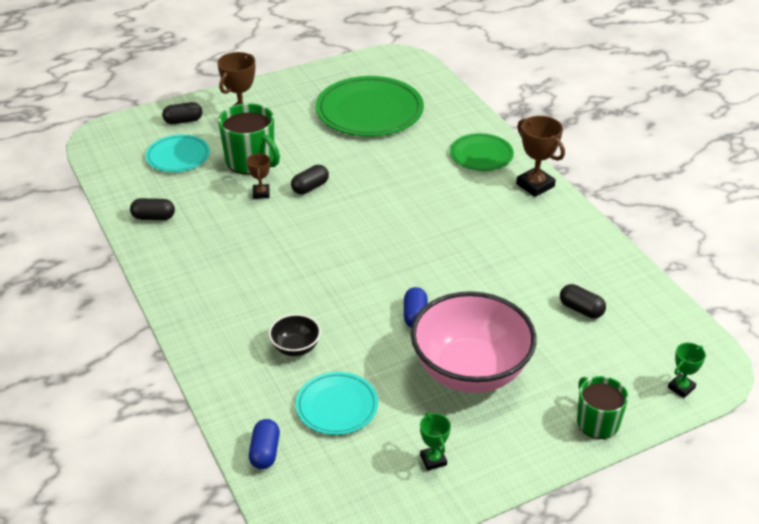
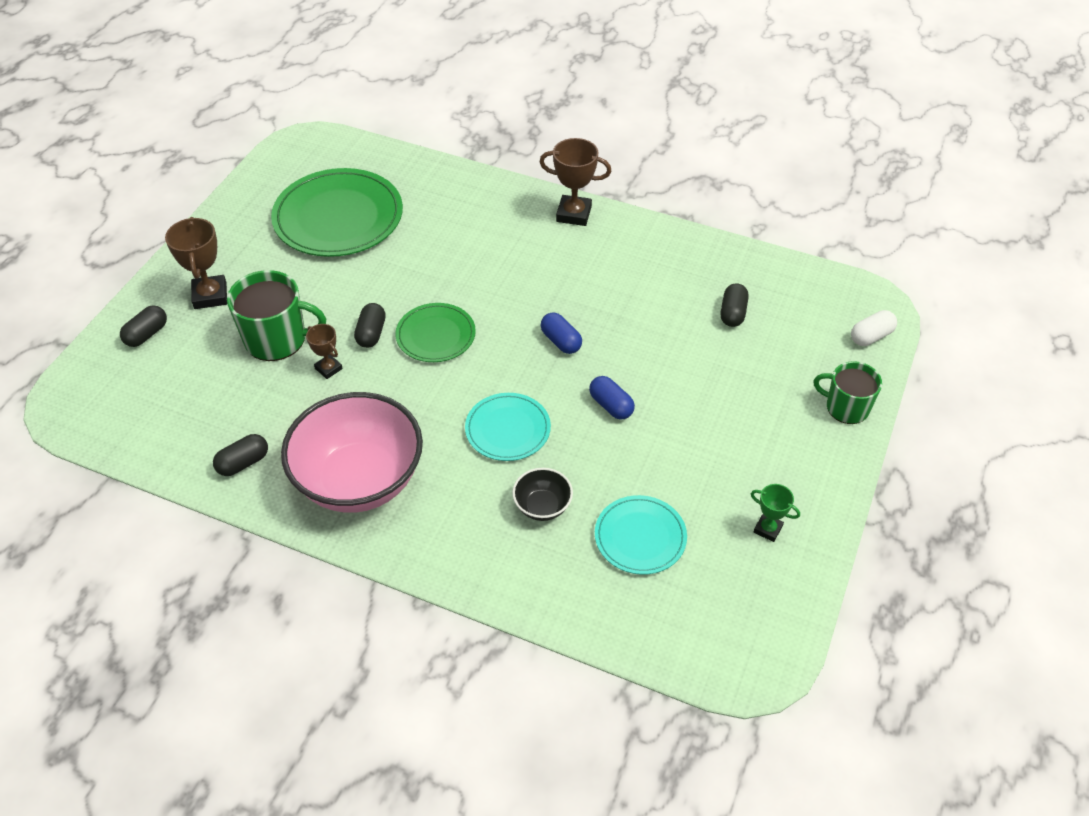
camera: 40 degrees left, 10 degrees up
turquoise plate [145,135,210,172] -> turquoise plate moved to [465,393,551,461]
blue capsule [249,419,280,469] -> blue capsule moved to [541,312,582,354]
pink bowl [411,291,536,393] -> pink bowl moved to [281,392,423,513]
green plate [450,133,514,171] -> green plate moved to [395,303,476,362]
black capsule [560,284,606,319] -> black capsule turned 75 degrees counterclockwise [720,283,749,327]
green trophy [668,343,706,398] -> white capsule [851,310,897,346]

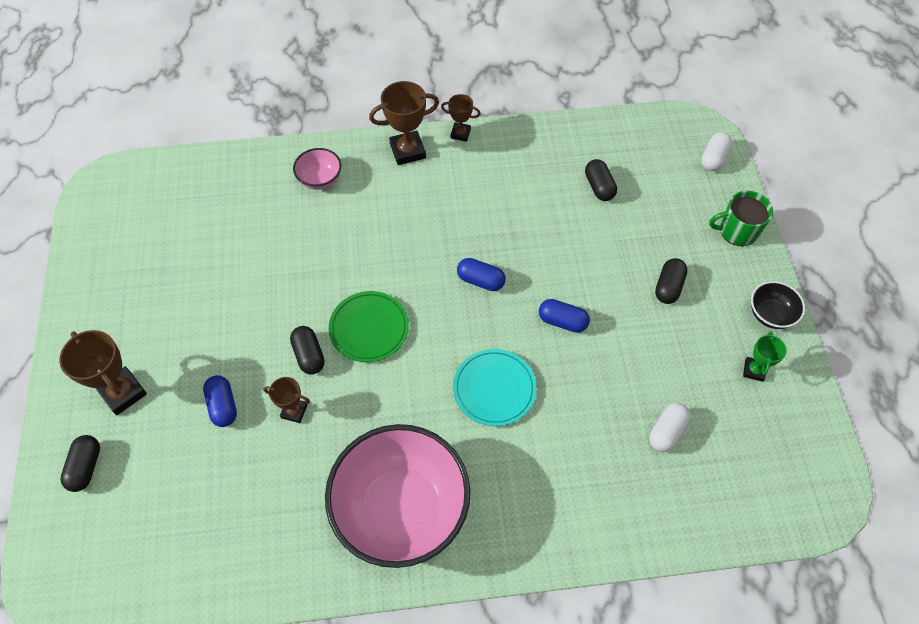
camera: 30 degrees left, 10 degrees up
black capsule [213,434,268,476] -> black capsule moved to [655,258,688,304]
green mug [227,270,326,361] -> blue capsule [203,375,237,427]
green plate [271,168,403,257] -> none
black bowl [512,468,573,521] -> black bowl moved to [751,281,805,329]
turquoise plate [595,495,687,575] -> white capsule [649,402,691,452]
green trophy [751,484,800,542] -> green trophy turned 75 degrees counterclockwise [743,331,787,382]
none -> pink bowl [293,148,341,190]
none -> brown trophy [441,94,480,142]

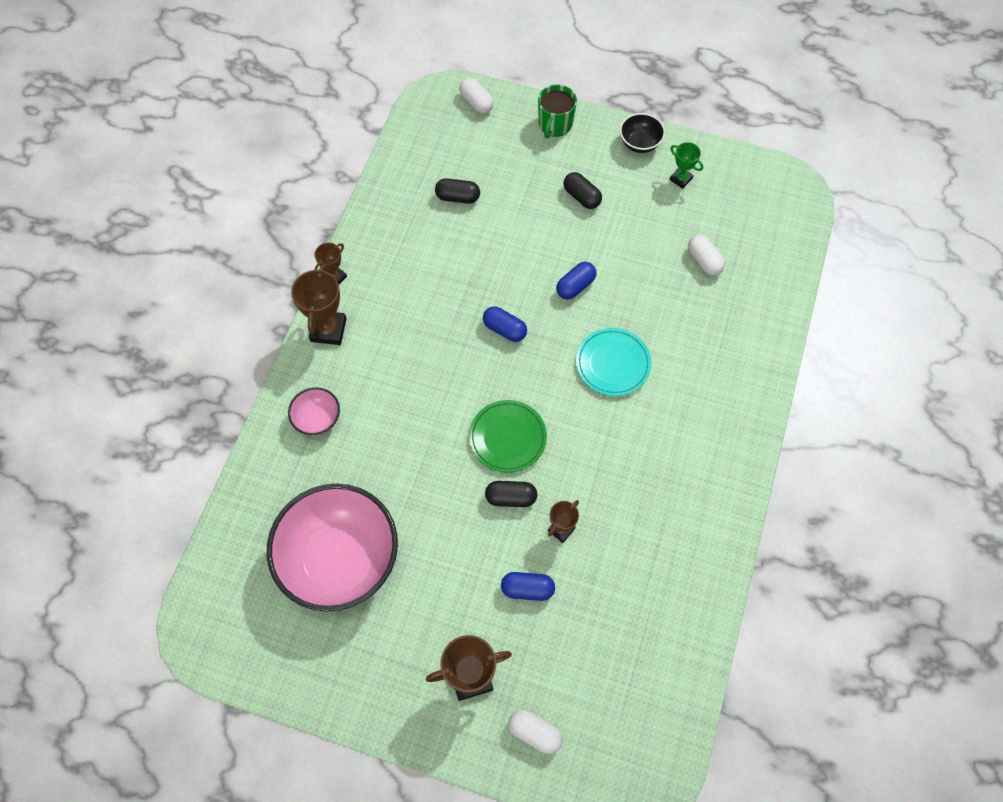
camera: 65 degrees left, 5 degrees up
black capsule [60,435,100,492] -> white capsule [509,709,562,754]
pink bowl [325,424,470,568] -> pink bowl moved to [267,484,398,612]
blue capsule [457,258,506,291] -> blue capsule turned 75 degrees clockwise [483,306,527,342]

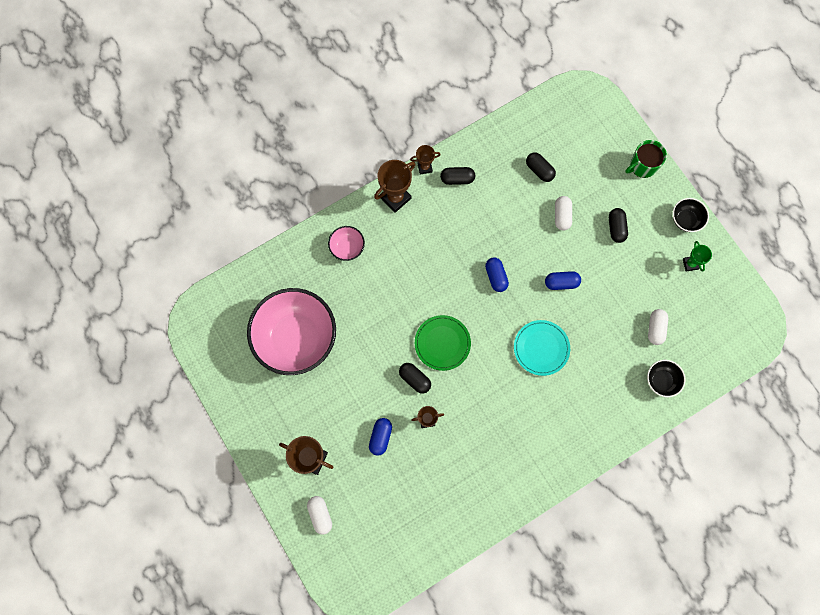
camera: 40 degrees right, 10 degrees up
white capsule [459,78,494,114] -> white capsule moved to [555,196,572,231]
blue capsule [501,572,555,601] -> blue capsule turned 60 degrees clockwise [369,418,392,456]
none -> black capsule [440,167,475,185]
none -> black bowl [647,360,685,397]

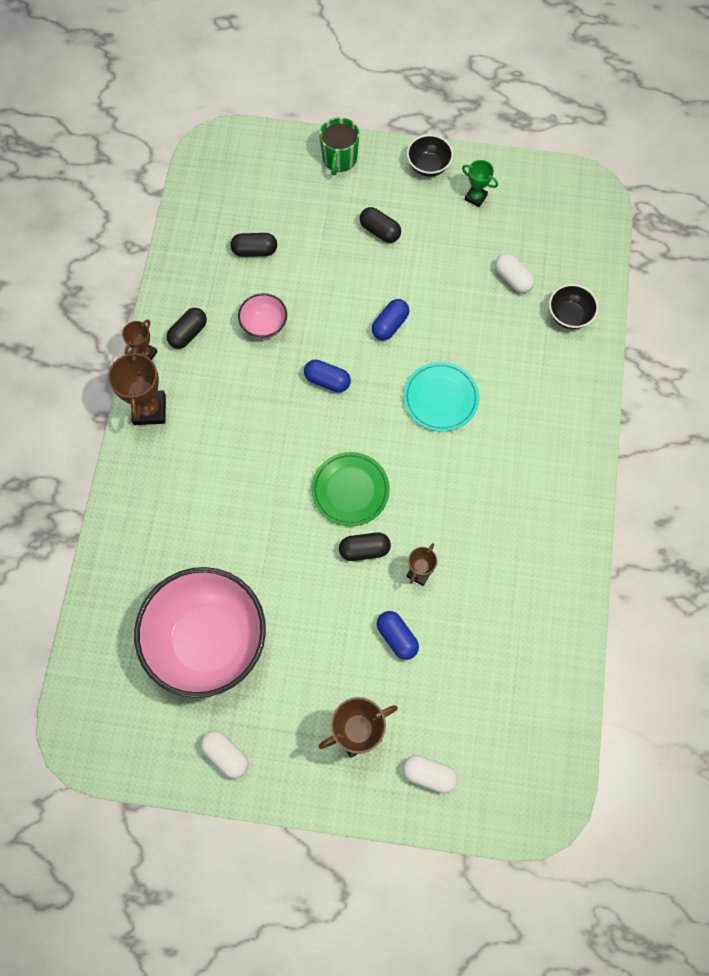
camera: 50 degrees left, 5 degrees down
pink bowl [328,226,365,261] -> pink bowl moved to [238,293,287,339]
white capsule [555,196,572,231] -> white capsule moved to [201,731,248,779]

